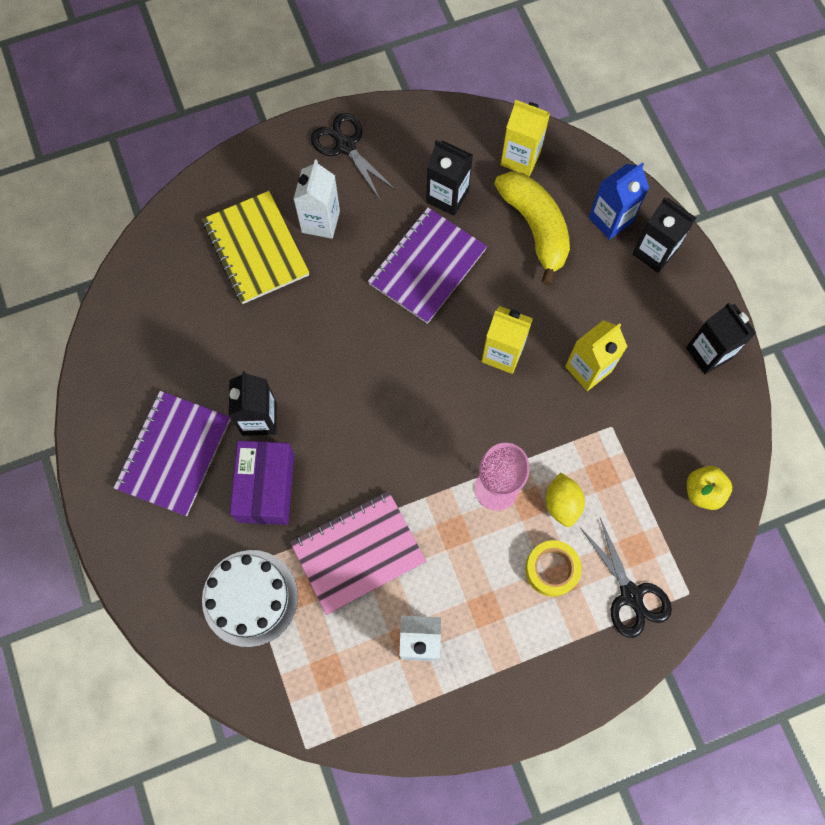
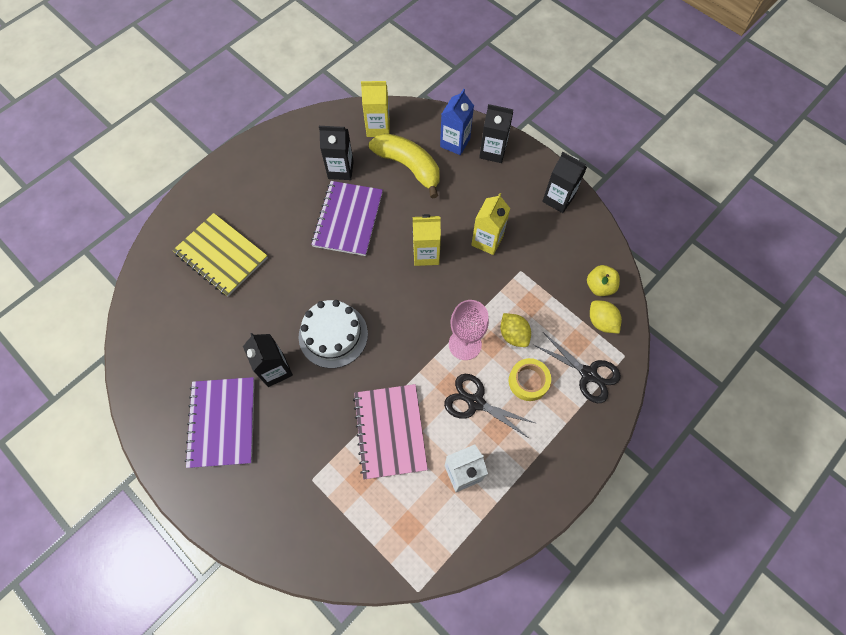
camera: 25 degrees left, 5 degrees down
white cake [202,550,298,647] -> white cake moved to [299,300,368,368]
purple box [230,441,294,525] -> none
pink notebook [290,491,426,615] -> pink notebook turned 45 degrees counterclockwise [353,384,428,479]
white carton [294,159,340,239] -> none
black scissors [311,113,397,200] -> black scissors moved to [444,374,535,439]
none -> yellow lemon [590,300,622,334]

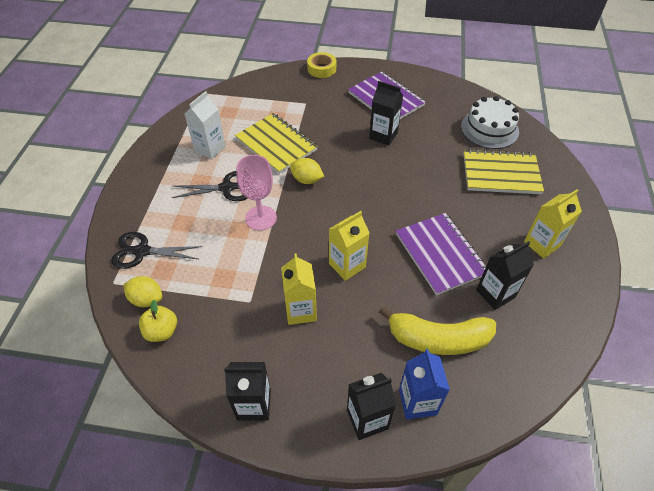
camera: 145 degrees right, 15 degrees down
white cake [299,300,368,368] -> white cake moved to [461,96,519,149]
pink notebook [353,384,428,479] -> yellow notebook [235,113,318,174]
yellow carton [361,81,390,137] -> yellow carton moved to [524,189,582,259]
yellow lemon [500,313,531,347] -> yellow lemon moved to [290,158,324,184]
yellow tape [509,358,551,401] -> yellow tape moved to [307,52,336,78]

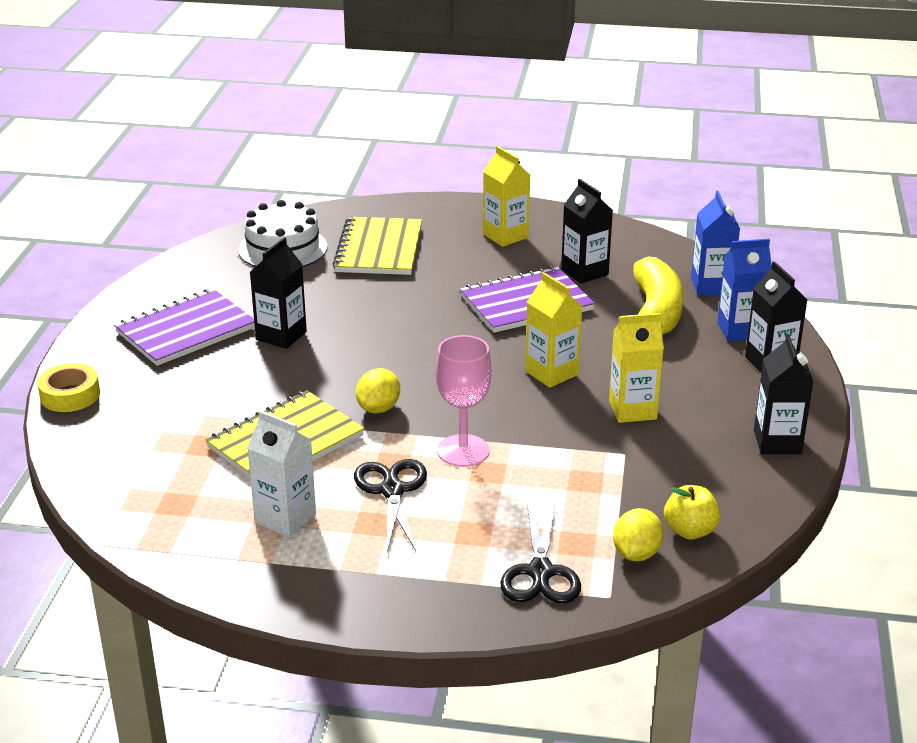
camera: 90 degrees left, 20 degrees down
none -> blue carton [691,191,740,295]

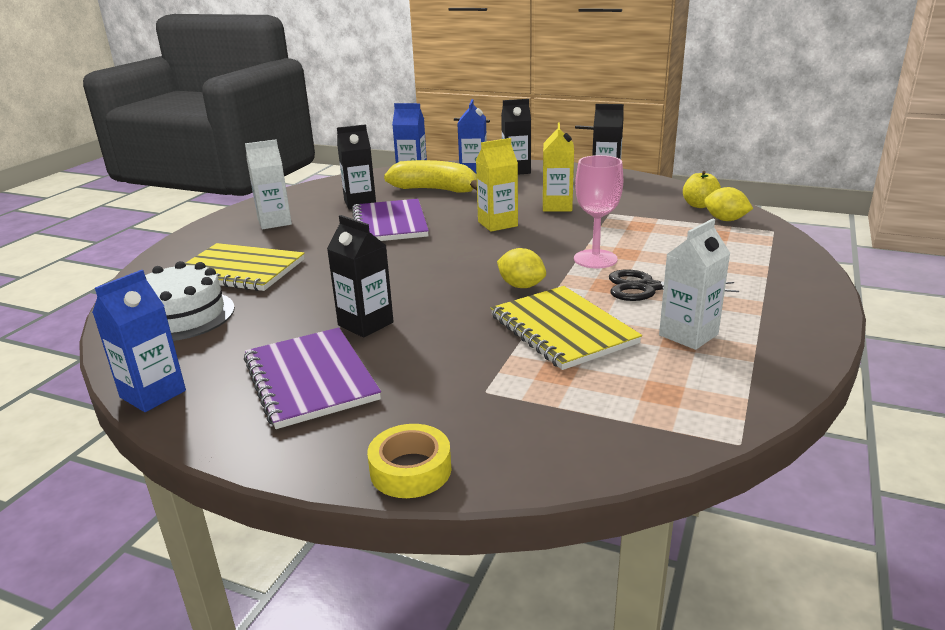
camera: 75 degrees left, 5 degrees down
yellow carton [483,146,530,247] -> white carton [245,139,292,229]
black scissors [501,504,581,603] -> none
none -> blue carton [92,270,186,412]

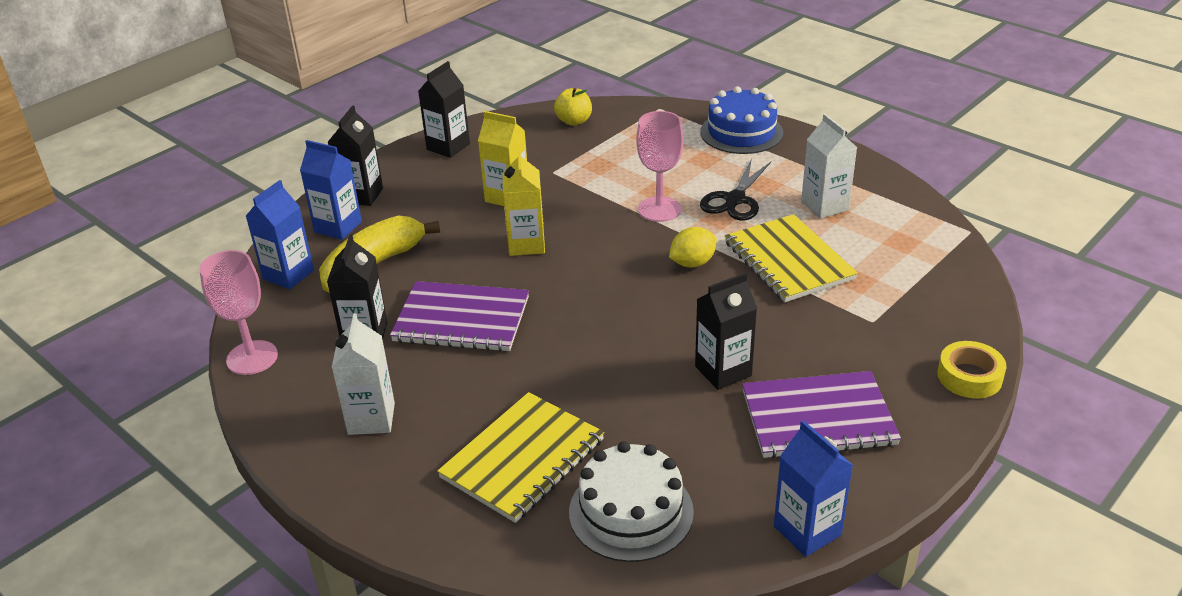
camera: 70 degrees left, 10 degrees up
yellow notebook [491,286,642,370] -> yellow notebook turned 75 degrees clockwise [725,214,858,302]
yellow lemon [704,187,753,221] -> none
none -> pink goblet [199,250,278,375]
none -> blue cake [700,86,783,154]

